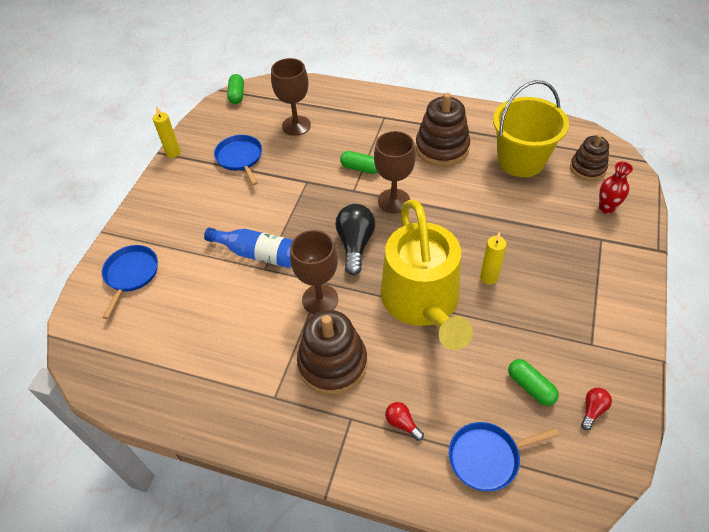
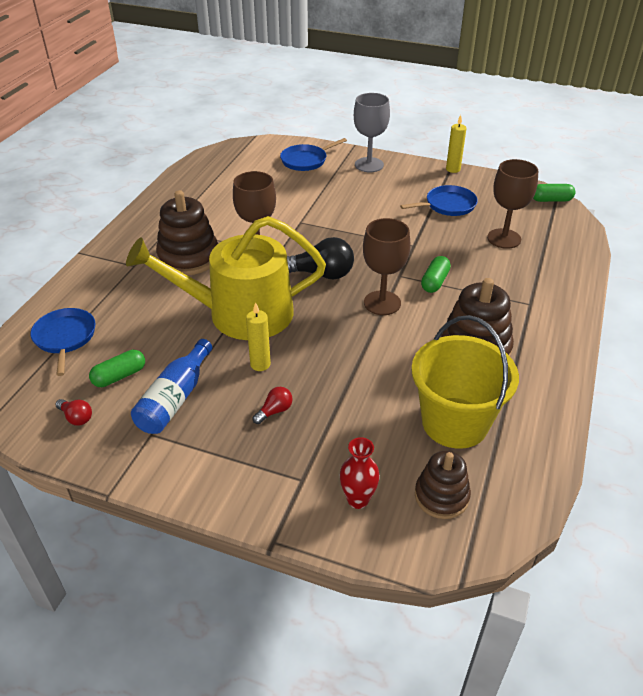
camera: 90 degrees right, 10 degrees down
blue pan [102,245,158,319] -> blue pan turned 135 degrees clockwise [280,138,347,171]
blue bottle [204,228,293,268] -> blue bottle moved to [131,339,212,434]
red light bulb [385,402,424,441] -> red light bulb moved to [252,387,293,424]
none -> grey goblet [354,93,390,172]

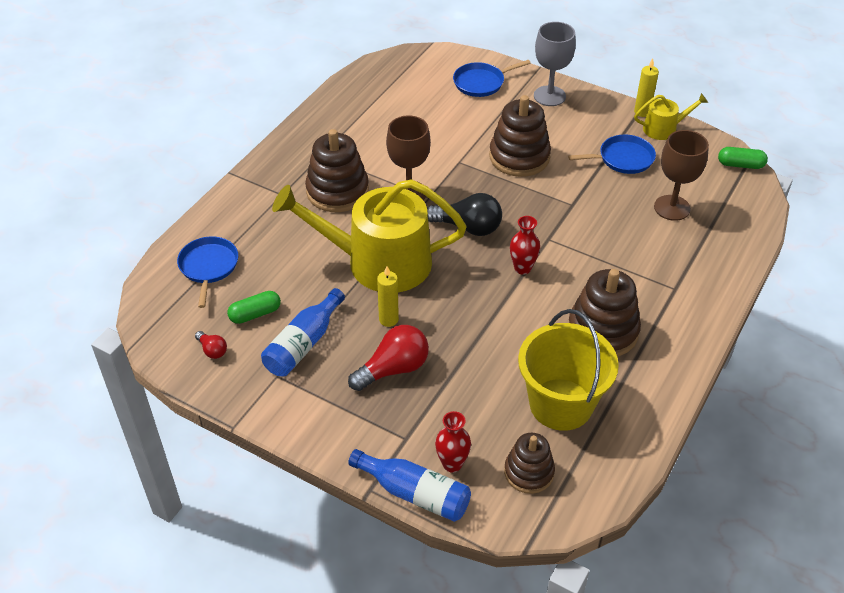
camera: 10 degrees right, 5 degrees up
red light bulb [252,387,293,424] -> red light bulb [348,325,429,391], size x1.99
brown goblet [363,218,411,315] -> red vase [510,216,540,275]
green capsule [421,256,451,293] -> none
none -> blue bottle [348,449,471,522]
none -> brown stacking toy [489,95,551,177]
none -> yellow watering can [634,93,708,140]

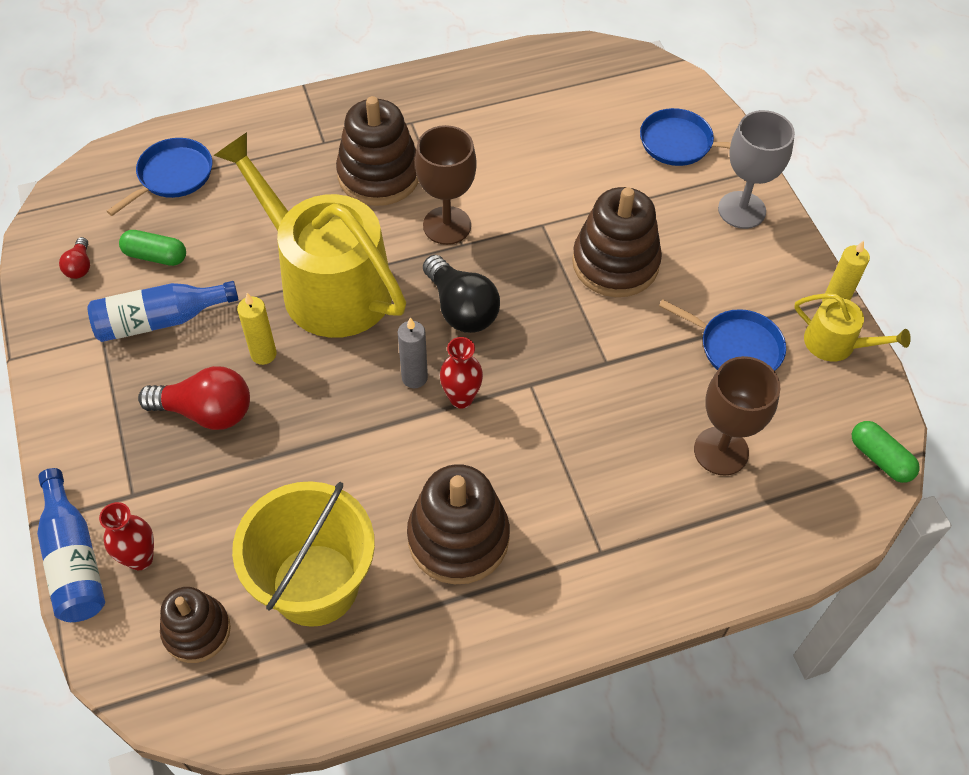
camera: 40 degrees right, 10 degrees up
none -> grey candle [398,317,428,388]

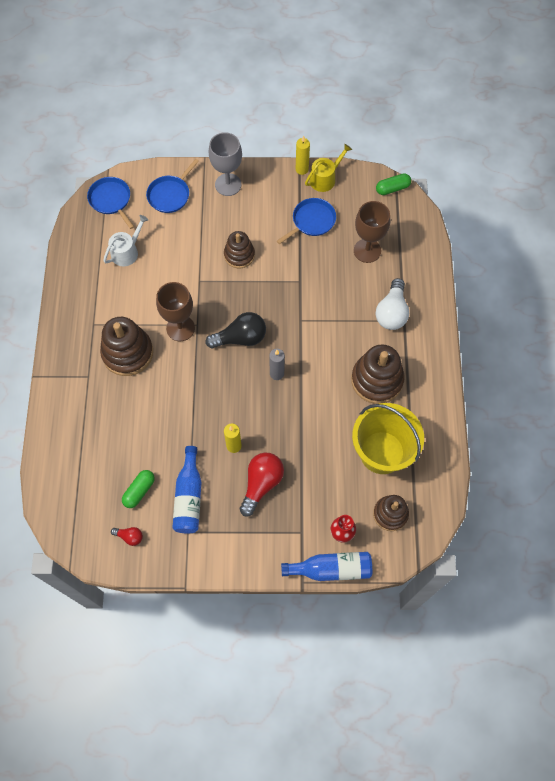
camera: 70 degrees left, 10 degrees up
blue pan [107,138,212,216] -> blue pan moved to [87,177,134,229]
yellow watering can [213,132,406,338] -> none
red vase [440,337,483,409] -> none
brown stacking toy [572,187,662,297] -> brown stacking toy [224,231,255,268], size x0.63
none -> white watering can [103,215,148,266]
none -> white light bulb [376,278,409,330]

